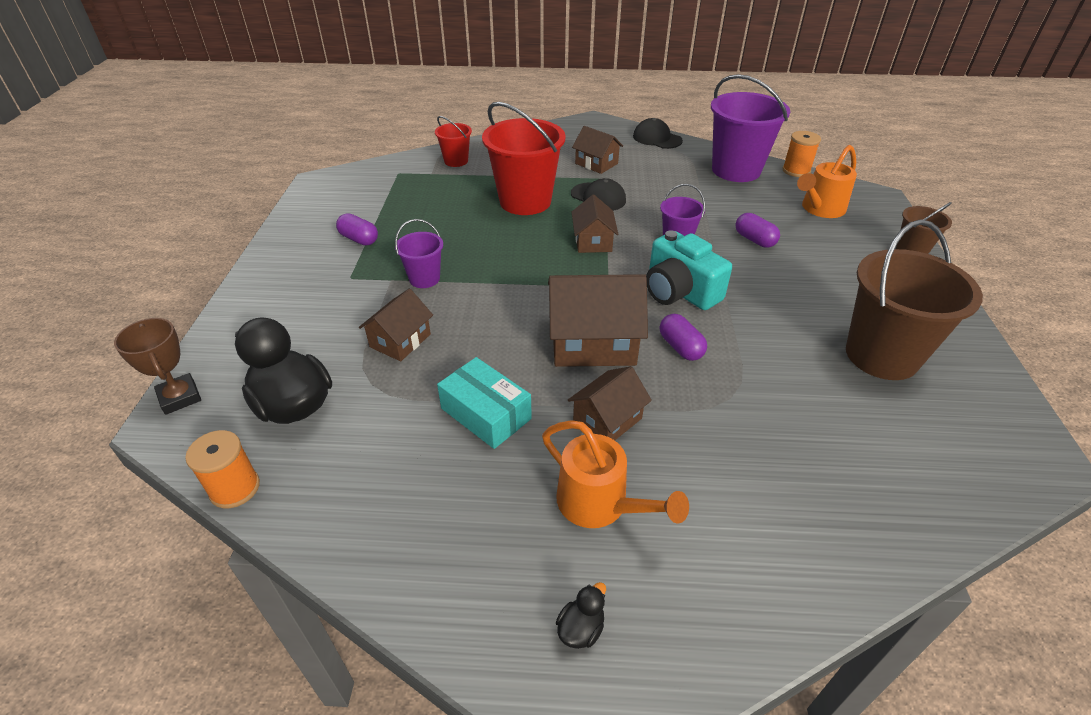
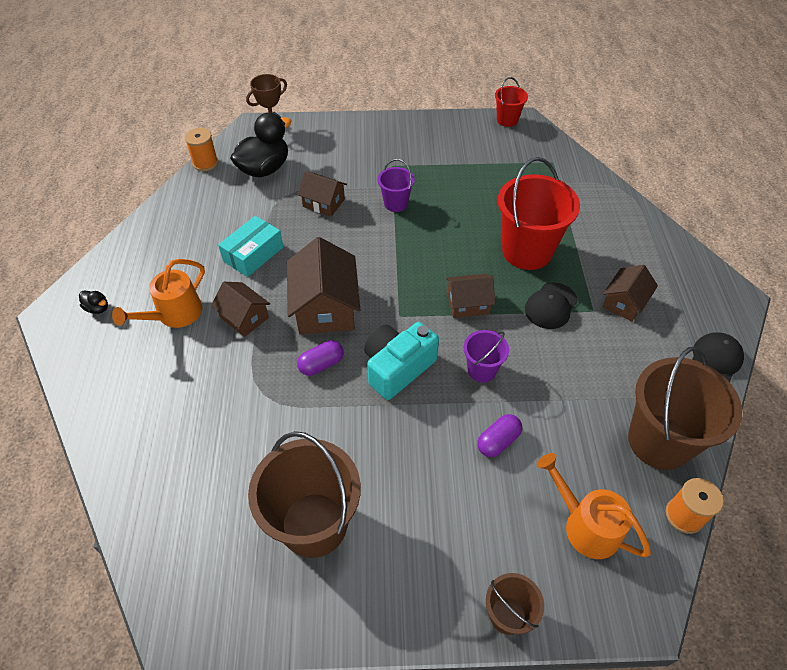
camera: 85 degrees right, 10 degrees up
purple capsule [336,213,378,245] -> none
red bucket [435,116,472,167] -> red bucket moved to [495,77,528,127]
purple bucket [711,74,790,182] -> brown bucket [628,346,742,470]

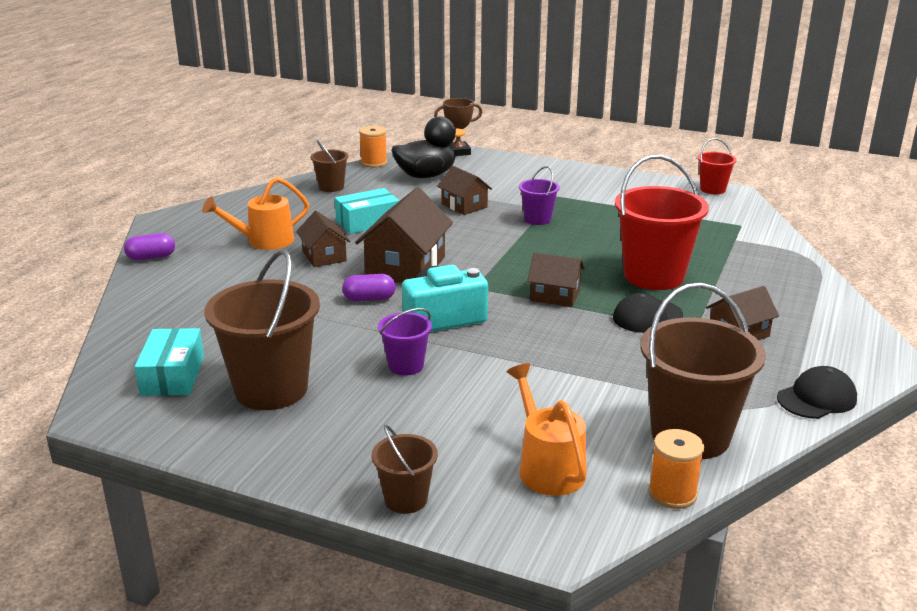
camera: 25 degrees right, 25 degrees down
black duck [79,290,108,314] -> none
purple bucket [463,330,509,382] -> purple bucket moved to [378,308,432,376]
purple capsule [477,414,522,457] -> purple capsule moved to [124,233,175,260]
none -> turquoise box [135,328,204,396]
none -> brown bucket [310,140,349,192]

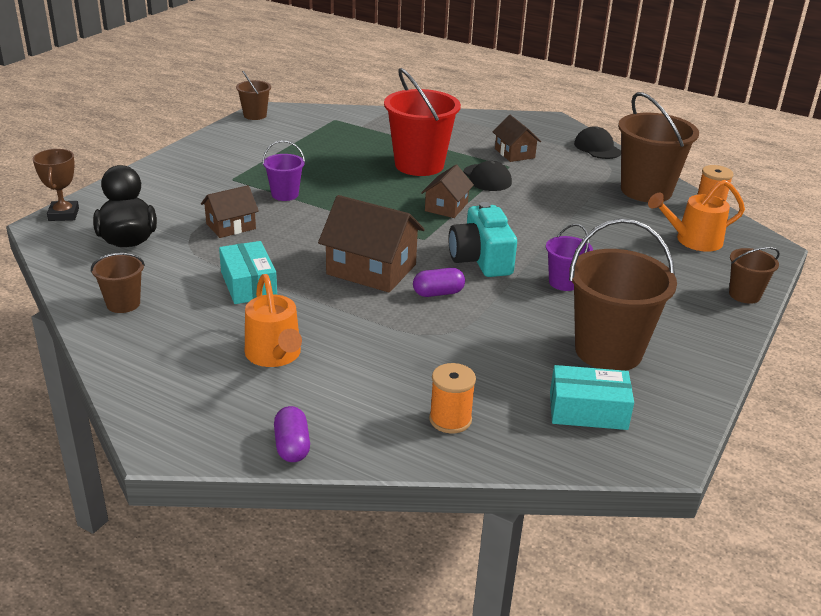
camera: 85 degrees left, 5 degrees up
brown house [296,211,350,267] -> none
purple capsule [342,274,396,301] -> purple capsule turned 75 degrees clockwise [413,268,465,297]
orange spool [359,126,387,168] -> orange spool moved to [429,363,476,433]
red bucket [697,138,737,194] -> brown bucket [236,71,271,120]

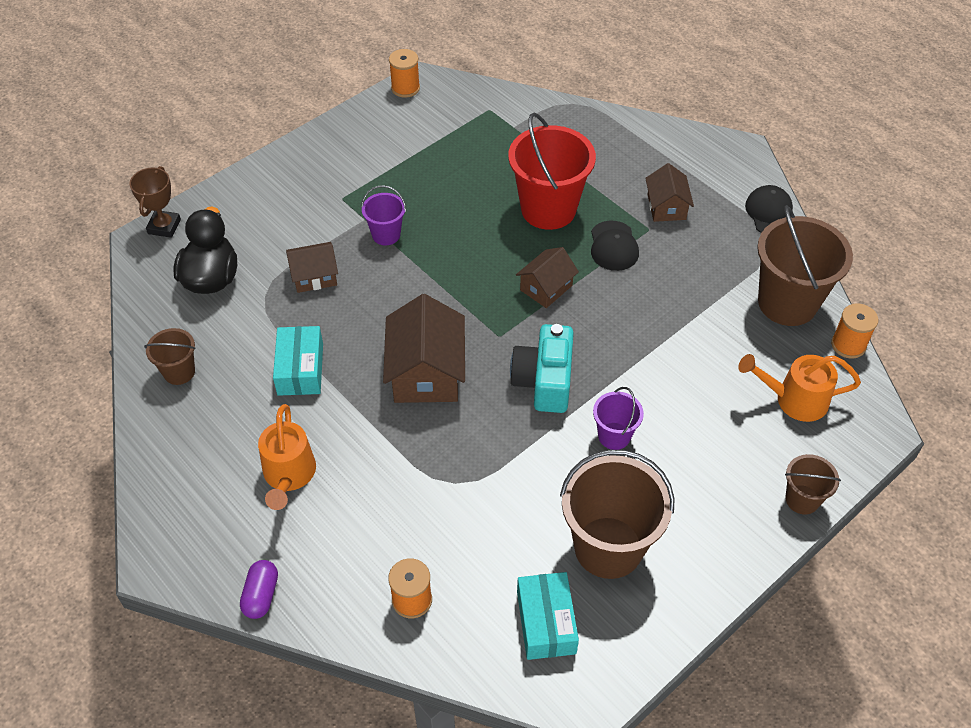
camera: 20 degrees right, 20 degrees up
brown bucket [236,71,271,120] -> orange spool [389,49,420,98]
brown house [318,195,425,292] -> brown house turned 45 degrees clockwise [383,294,465,403]
purple capsule [413,268,465,297] -> none
turquoise box [550,365,634,430] -> turquoise box turned 60 degrees clockwise [517,572,579,660]

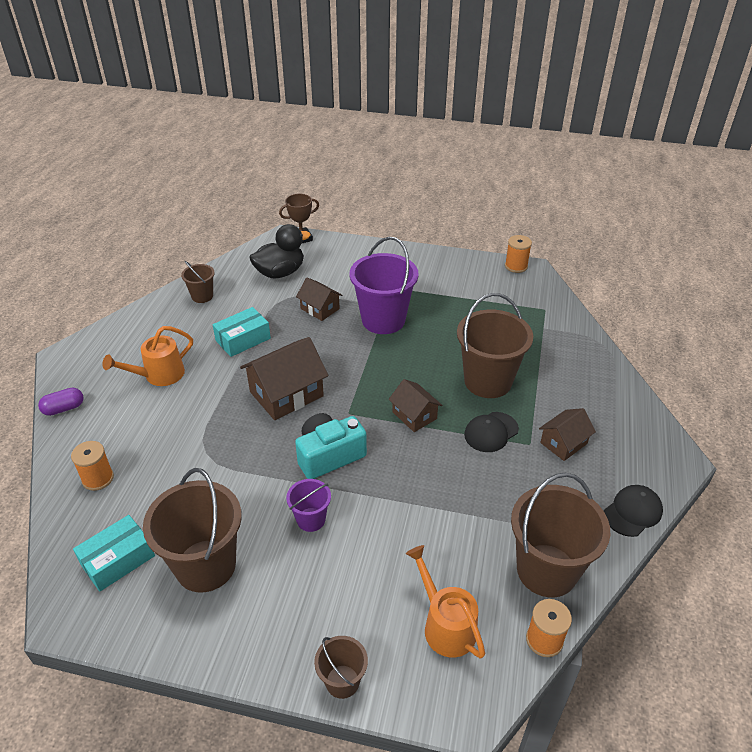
camera: 55 degrees right, 10 degrees down
purple bucket [361,185,406,245] -> purple bucket [350,237,419,334], size x1.98
red bucket [508,112,596,230] -> brown bucket [457,293,533,398]
brown house [516,247,579,308] -> brown house turned 45 degrees clockwise [388,379,442,432]

